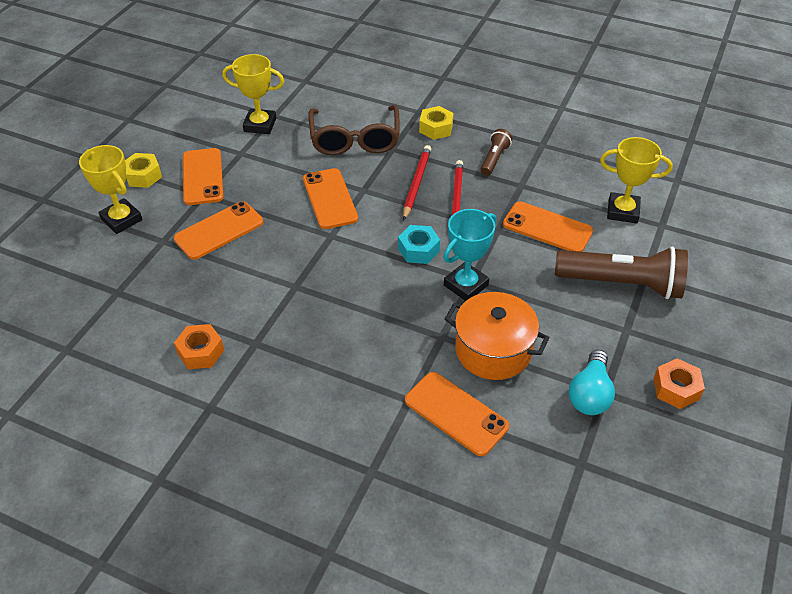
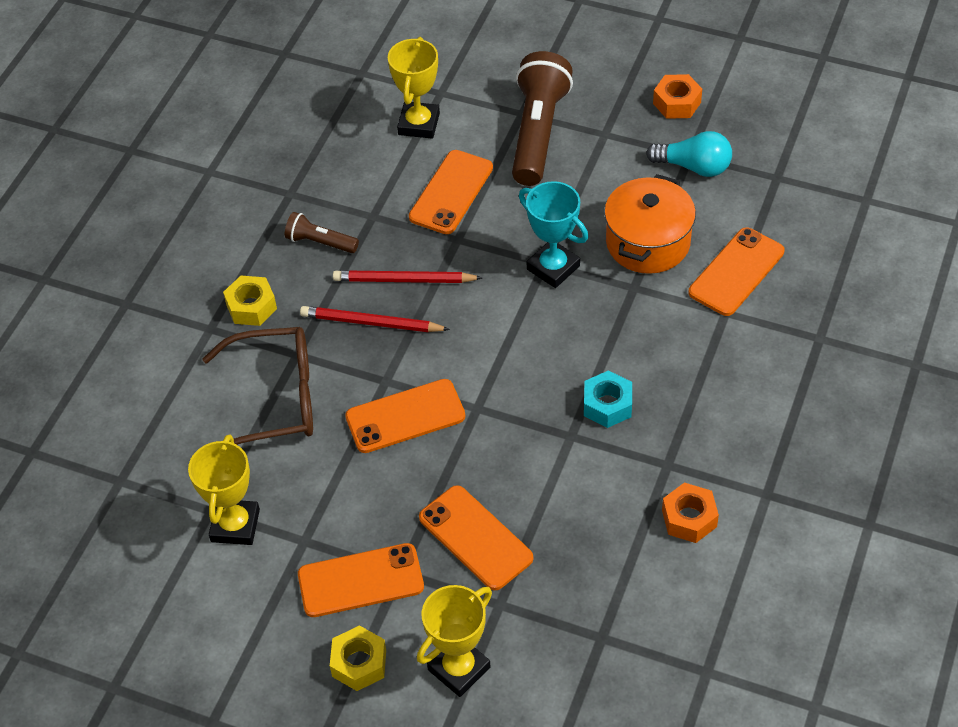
camera: 90 degrees left, 5 degrees up
turquoise nut [398,225,440,264] -> turquoise nut moved to [584,370,632,428]

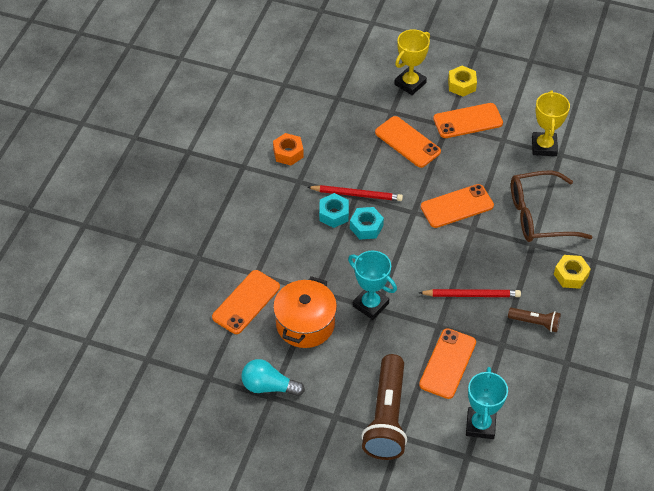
camera: 175 degrees right, 0 degrees up
red pencil [300,306,450,332] -> red pencil moved to [307,185,403,201]
yellow trophy [388,37,440,139] -> turquoise trophy [466,367,508,439]
orange nut [653,74,702,119] -> none
none -> turquoise nut [350,207,384,240]

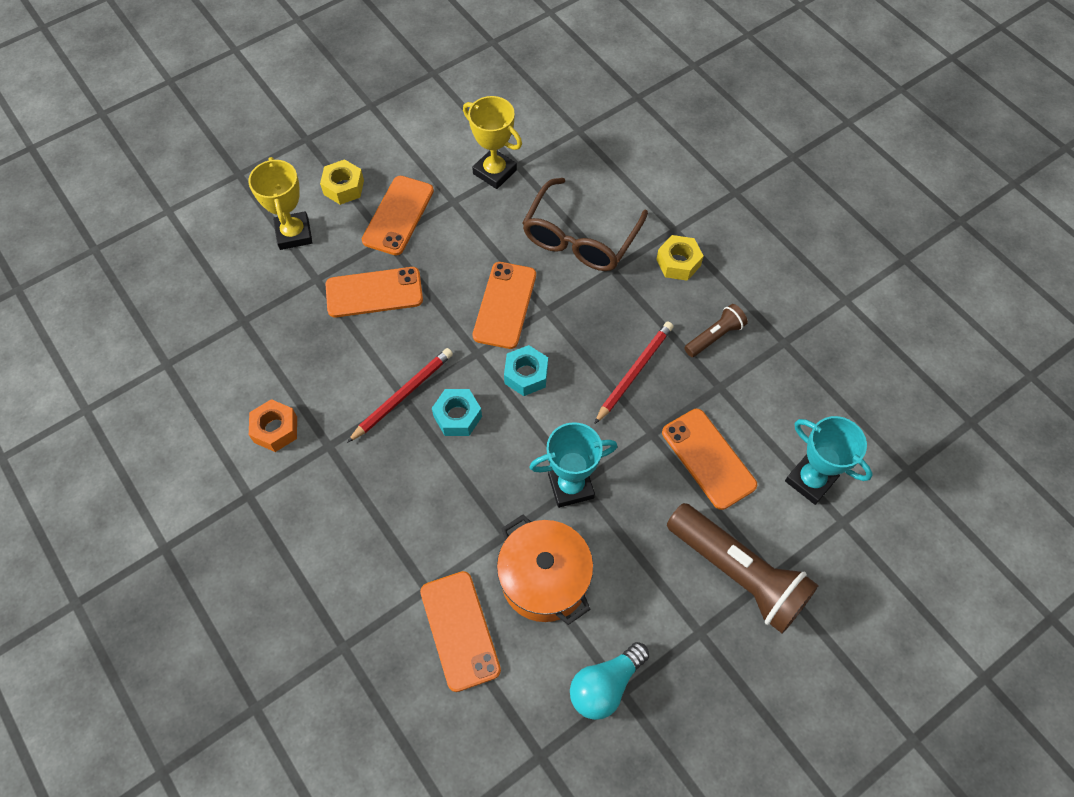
camera: 55 degrees left, 10 degrees up
turquoise nut [319,193,349,228] -> turquoise nut moved to [504,345,548,396]

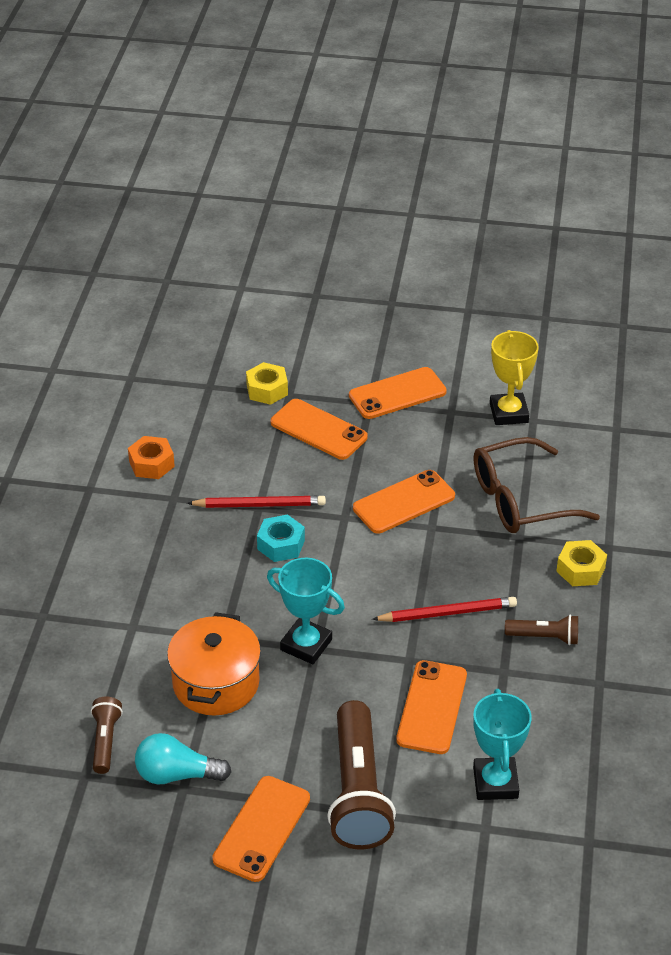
camera: 45 degrees right, 20 degrees down
yellow trophy [248,157,313,250] -> none
yellow nut [320,159,364,205] -> yellow nut moved to [246,362,288,405]
orange phone [420,571,501,692] -> orange phone moved to [212,776,310,882]
turquoise nut [504,345,548,396] -> none
none -> brown flashlight [91,697,123,774]

